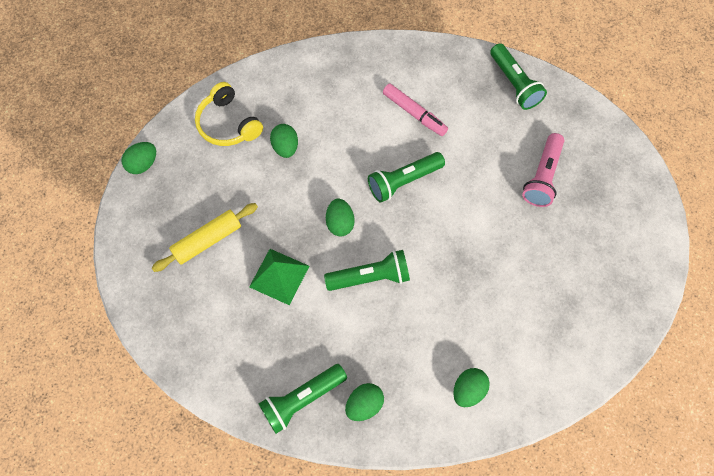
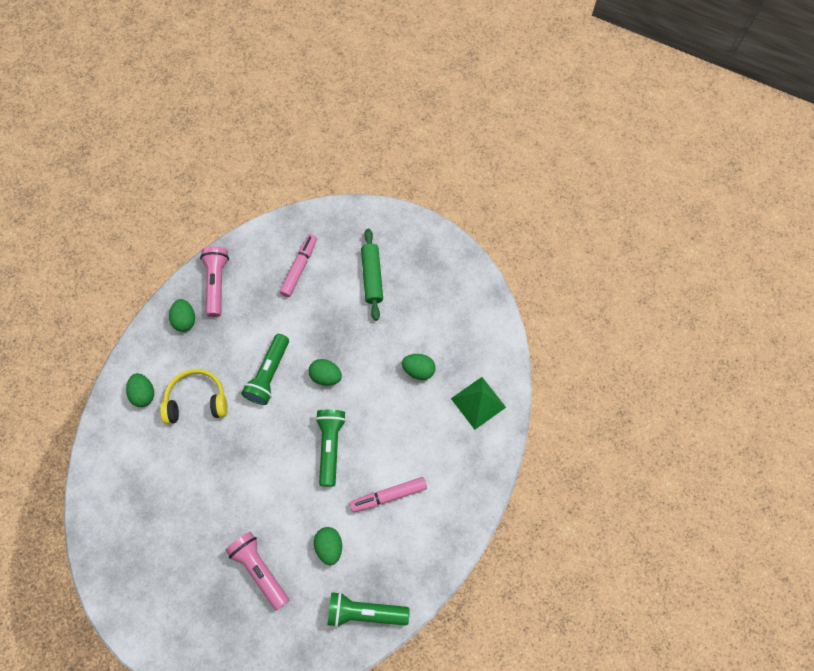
camera: 120 degrees right, 0 degrees up
green egg [122,142,156,174] -> green egg moved to [314,527,342,565]
yellow rolling pin [152,203,258,272] -> green rolling pin [361,229,383,321]
yellow headphones [195,82,263,146] -> yellow headphones moved to [160,369,228,424]
green pyramid [249,249,309,305] -> green pyramid moved to [451,377,506,430]
green flashlight [259,364,347,434] -> pink flashlight [200,246,229,317]
none -> pink marker [280,234,317,297]

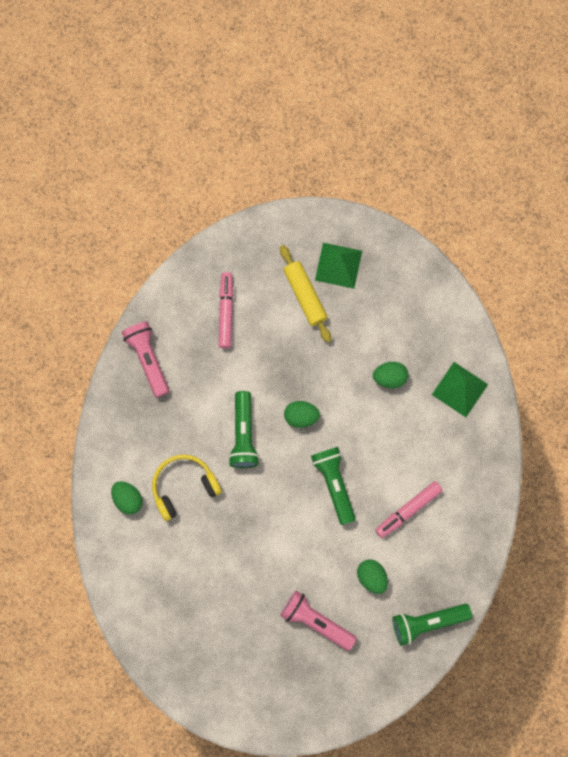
camera: 20 degrees left, 10 degrees up
green egg [169,299,195,332] -> none
green rolling pin [361,229,383,321] -> yellow rolling pin [280,245,331,343]
none -> green pyramid [315,243,362,289]

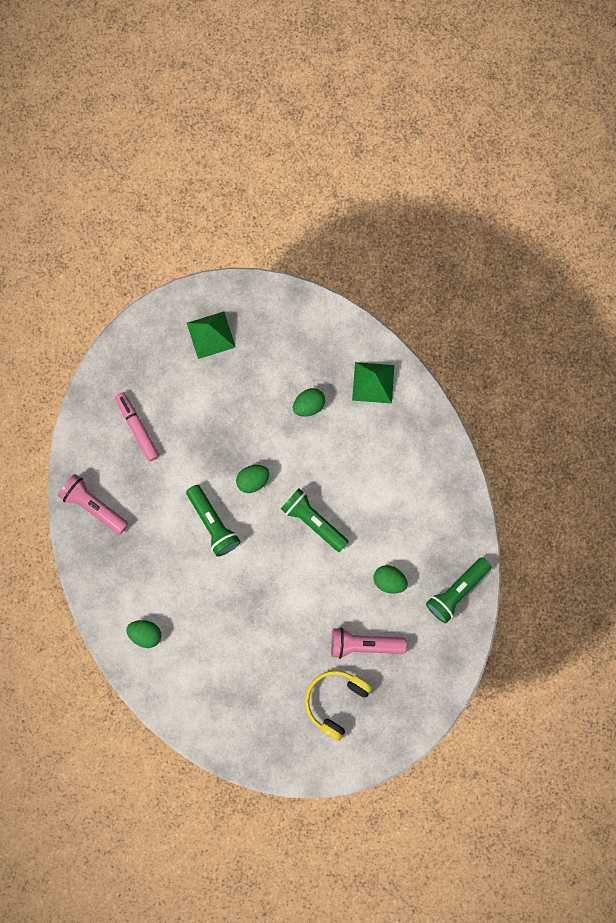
camera: 30 degrees left, 0 degrees up
yellow headphones [152,455,222,521] -> yellow headphones moved to [305,670,372,741]
yellow rolling pin [280,245,331,343] -> none
pink marker [375,481,443,538] -> none

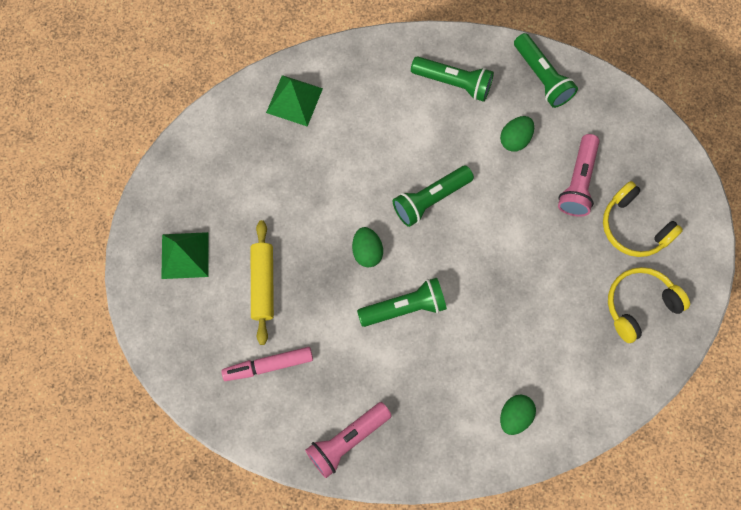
camera: 75 degrees left, 5 degrees down
green egg [293,388,325,417] -> none
none -> yellow rolling pin [251,220,274,345]
none -> green flashlight [411,56,494,102]
none -> yellow headphones [608,267,690,343]

